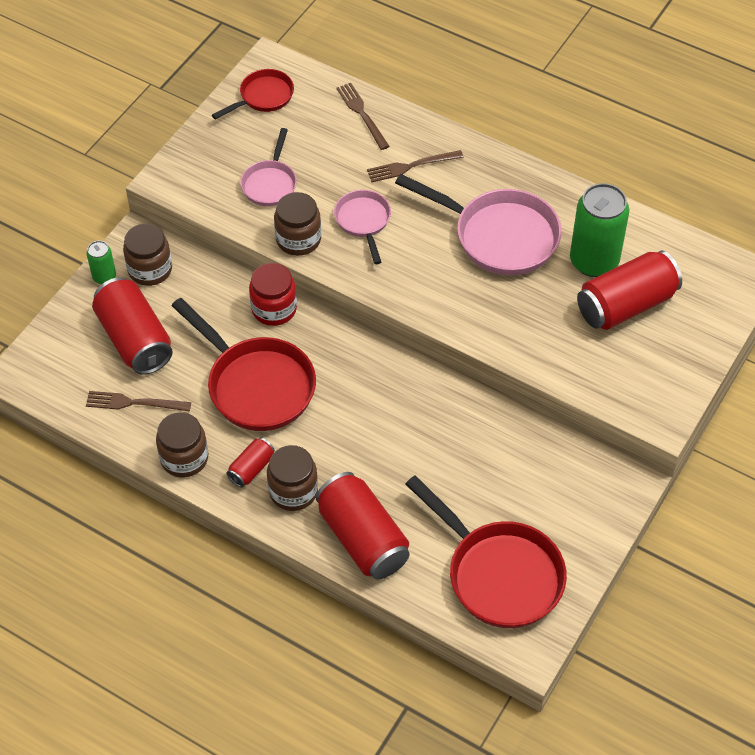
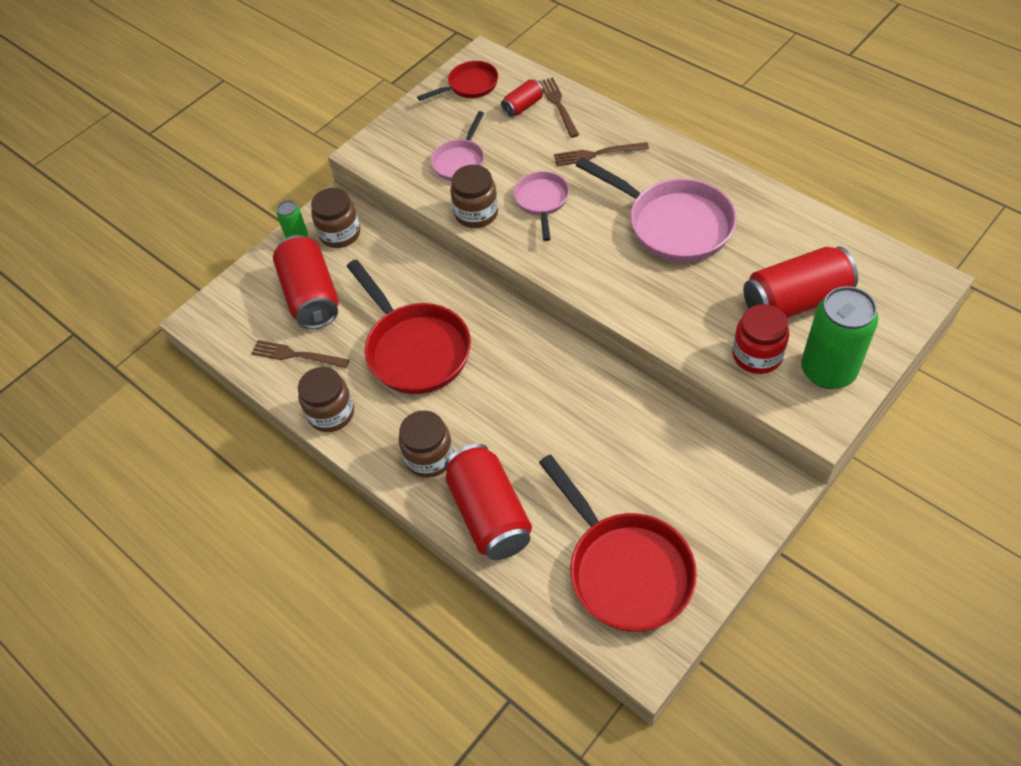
camera: 15 degrees right, 0 degrees up
red can [226,438,275,487] -> red can moved to [501,79,543,117]
red jar [249,263,297,326] -> red jar moved to [732,304,789,374]
green can [570,183,629,277] -> green can moved to [801,286,878,389]

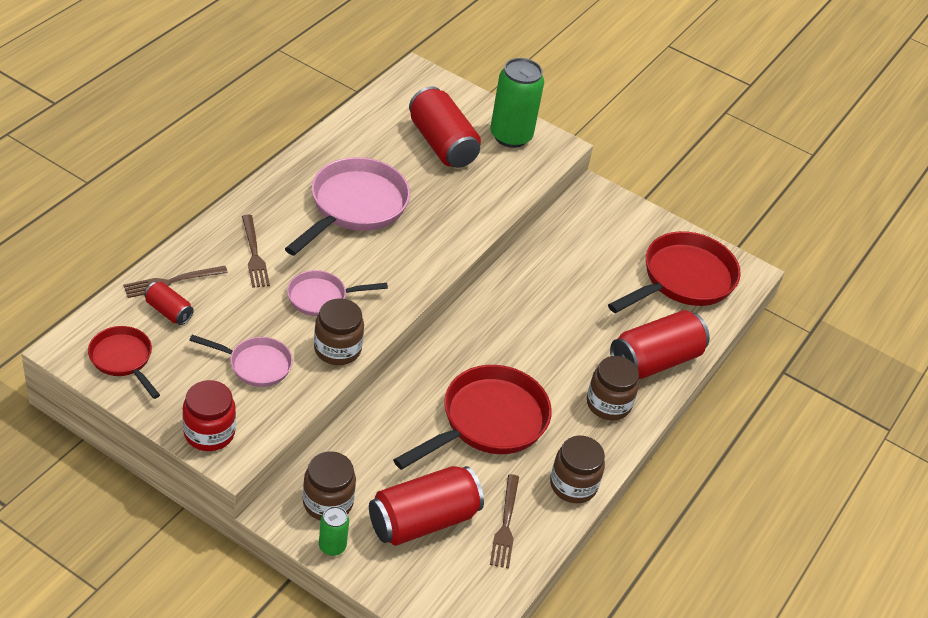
camera: 110 degrees left, 10 degrees down
red jar [732,304,789,374] -> red jar moved to [182,380,236,451]

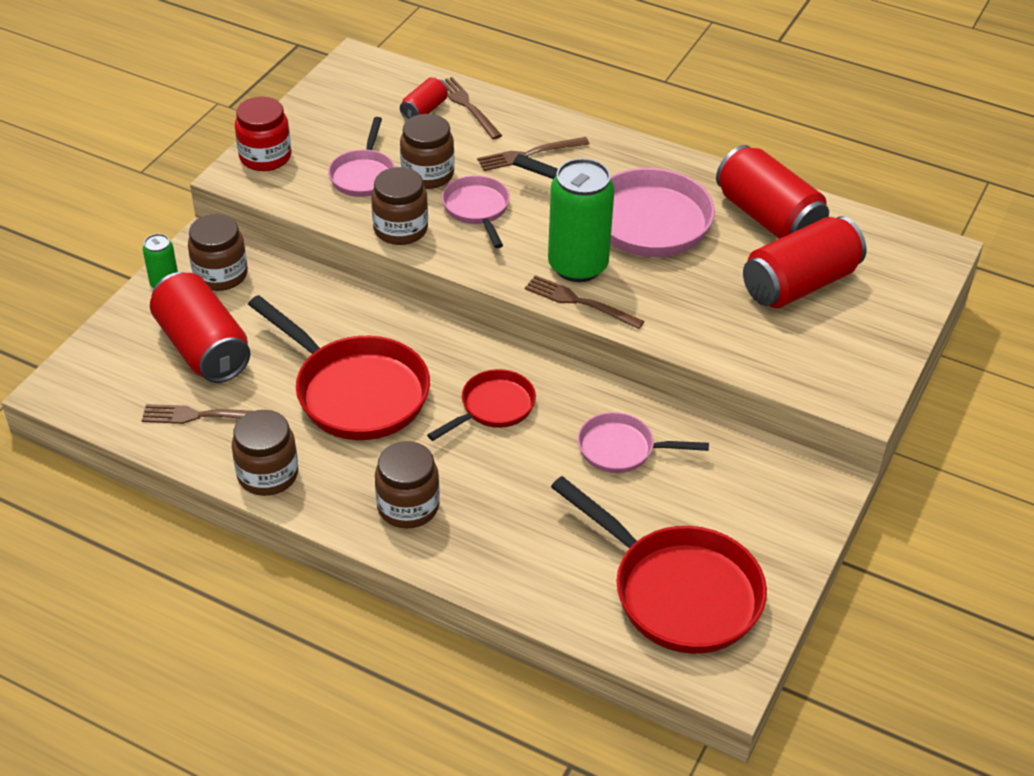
camera: 90 degrees right, 0 degrees up
red pan [88,326,160,399] -> red pan moved to [427,369,536,441]
green can [490,58,544,148] -> green can moved to [548,158,615,282]
red can [610,310,710,379] -> red can moved to [716,145,829,239]
none -> brown jar [400,114,454,189]
none -> brown fork [525,275,644,329]
none -> pink pan [578,412,709,473]

